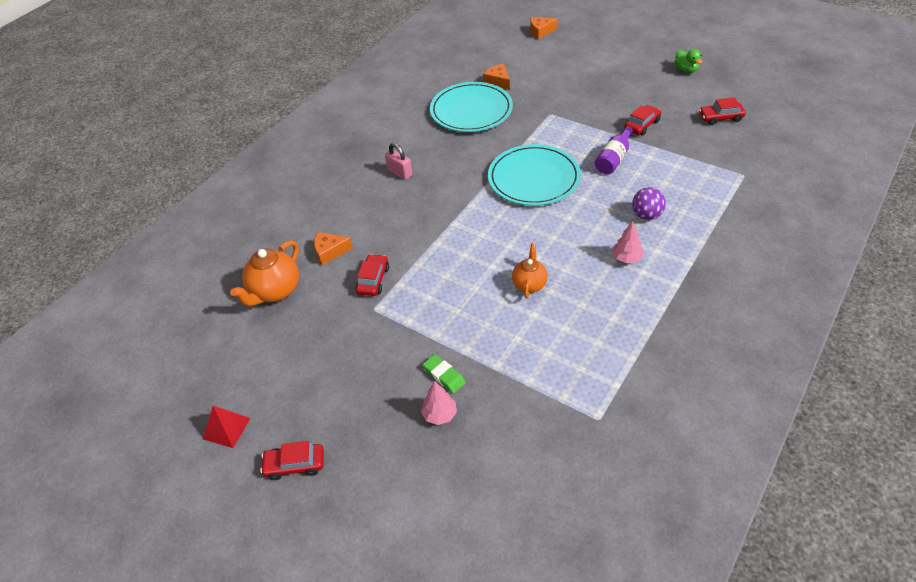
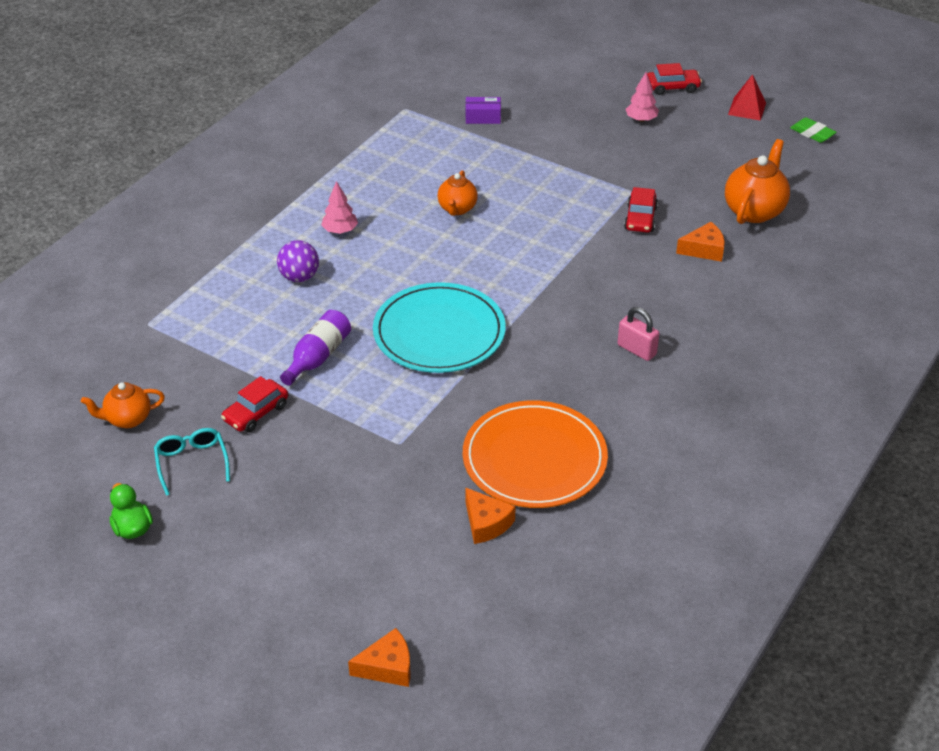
camera: 175 degrees right, 5 degrees down
pink tree [421,381,457,425] -> pink tree moved to [626,72,659,122]
green eraser [423,354,466,394] -> green eraser moved to [790,117,836,143]
turquoise plate [430,82,513,132] -> orange plate [463,400,608,508]
red car [699,97,746,125] -> orange teapot [81,382,165,428]
none -> turquoise glasses [154,428,230,496]
none -> purple box [466,97,501,124]

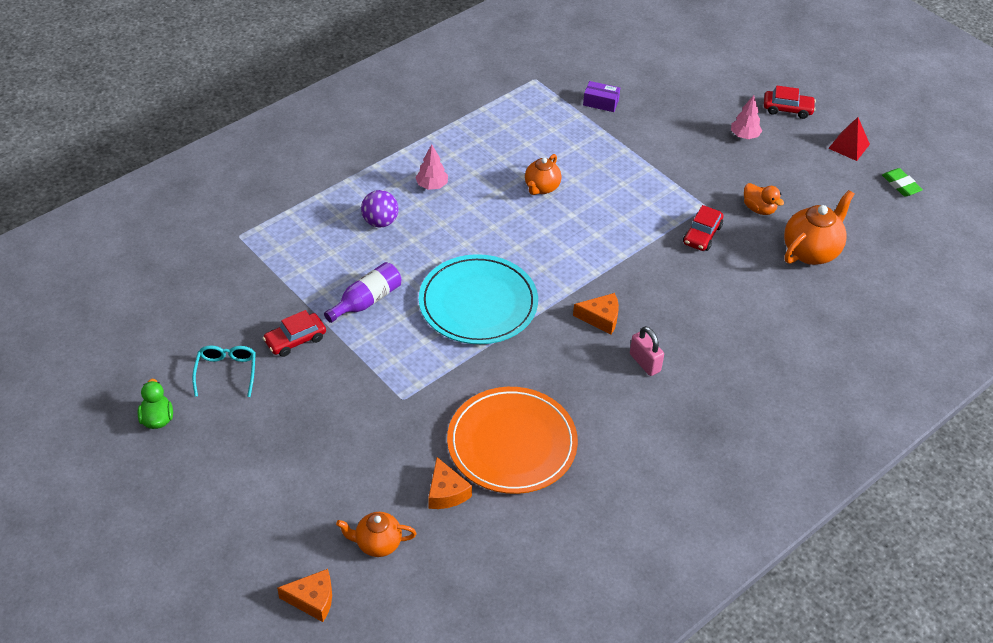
camera: 15 degrees right, 5 degrees up
orange teapot [81,382,165,428] -> orange teapot moved to [336,512,417,557]
orange cheese [676,222,725,262] -> orange cheese moved to [573,293,619,334]
none -> orange duck [744,183,784,215]

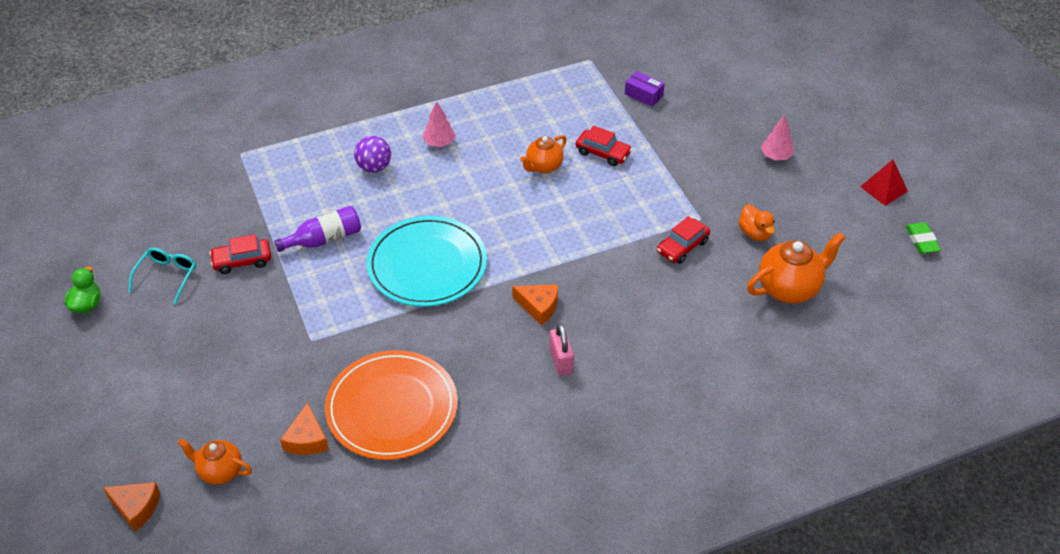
camera: 20 degrees right, 0 degrees up
red car [764,86,816,119] -> red car moved to [576,126,632,166]

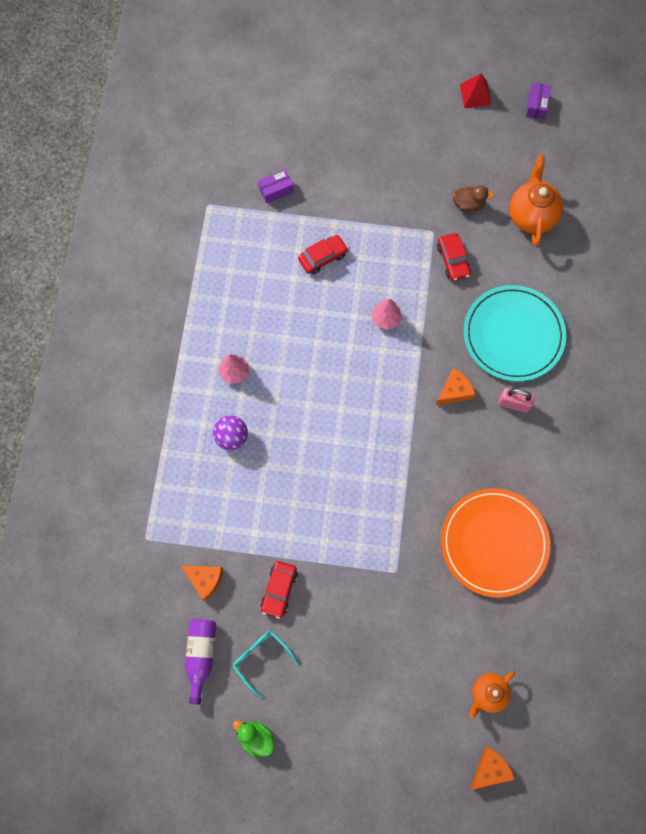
camera: 60 degrees left, 25 degrees up
purple bottle [274,206,361,252] -> purple bottle moved to [185,619,216,705]
orange cheese [280,402,329,455] -> orange cheese moved to [181,566,223,601]
turquoise plate [366,216,487,307] -> turquoise plate moved to [464,285,566,382]
orange teapot [520,135,567,173] -> none
orange duck [738,204,775,241] -> brown duck [452,185,494,212]
pink tree [761,115,794,160] -> pink tree moved to [372,299,402,330]
green eraser [905,222,941,254] -> purple box [526,83,551,119]

